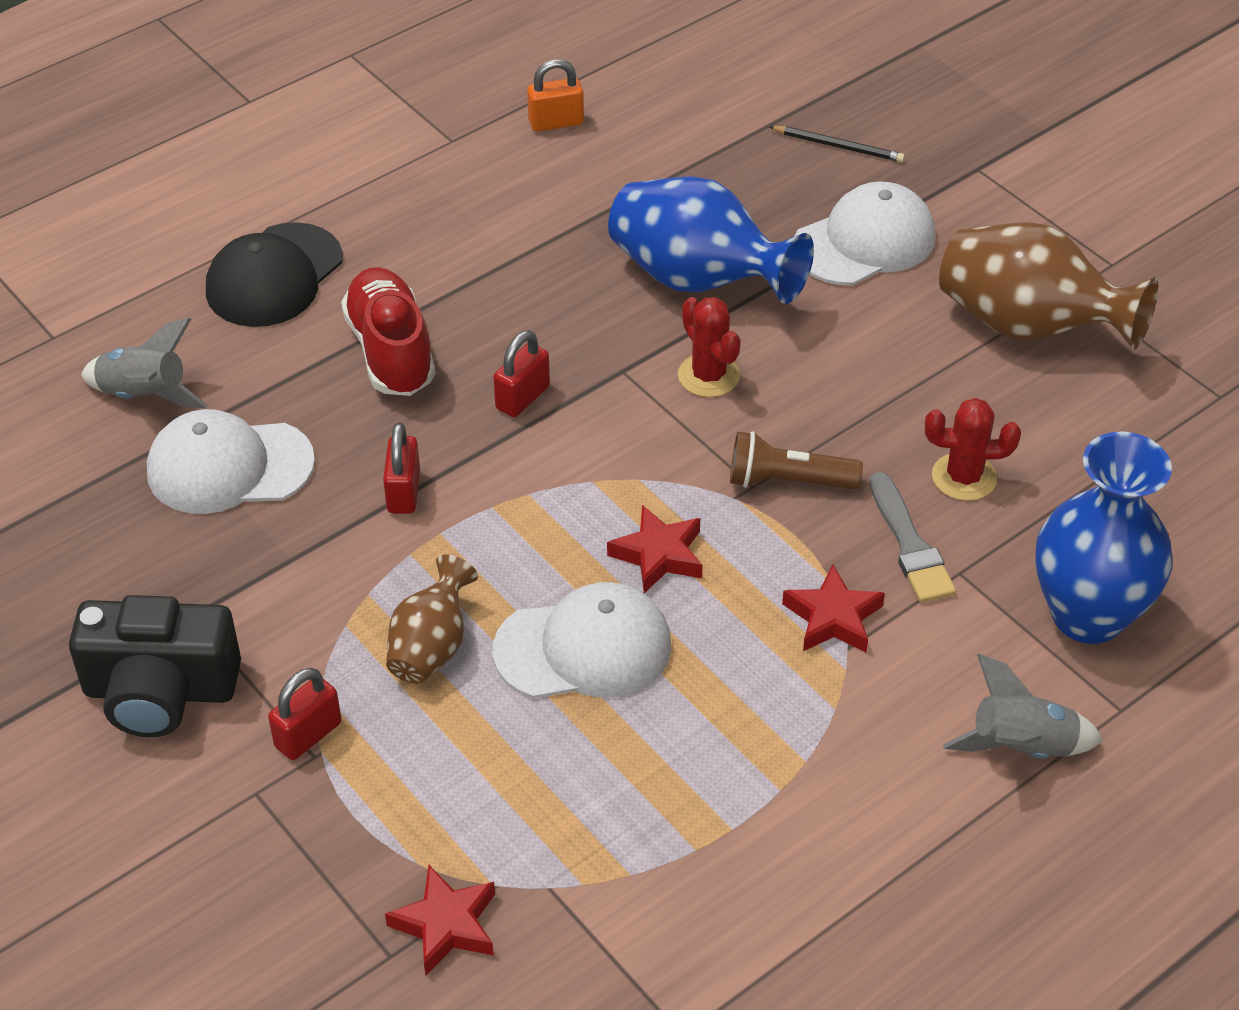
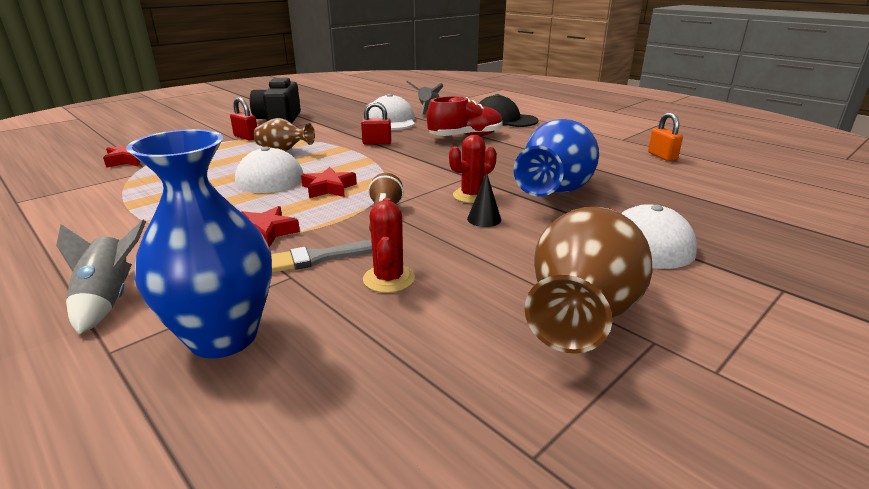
camera: 85 degrees right, 20 degrees down
red padlock [493,330,550,417] -> none
black pencil [769,126,905,162] -> none
none -> black cone [467,172,501,227]

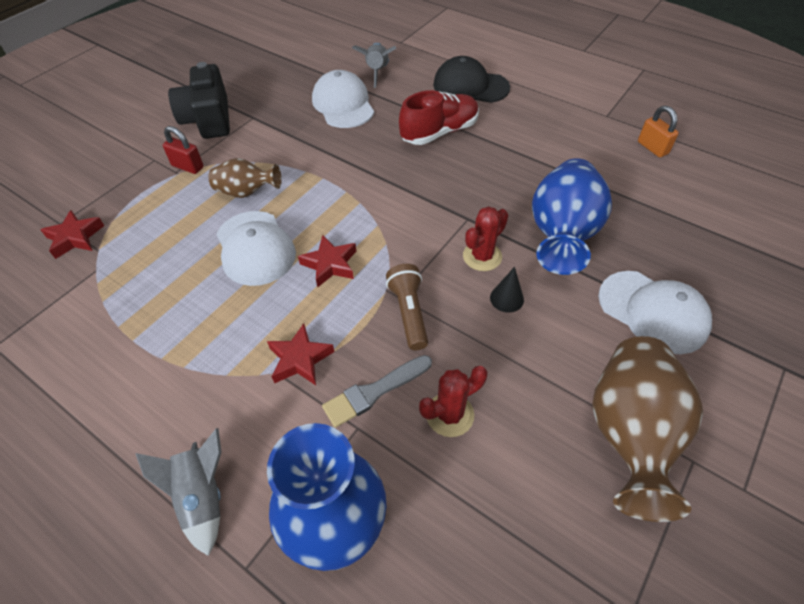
camera: 10 degrees left, 25 degrees up
red padlock [361,102,391,145] -> none
red cactus [363,198,415,293] -> red cactus turned 75 degrees clockwise [419,366,487,437]

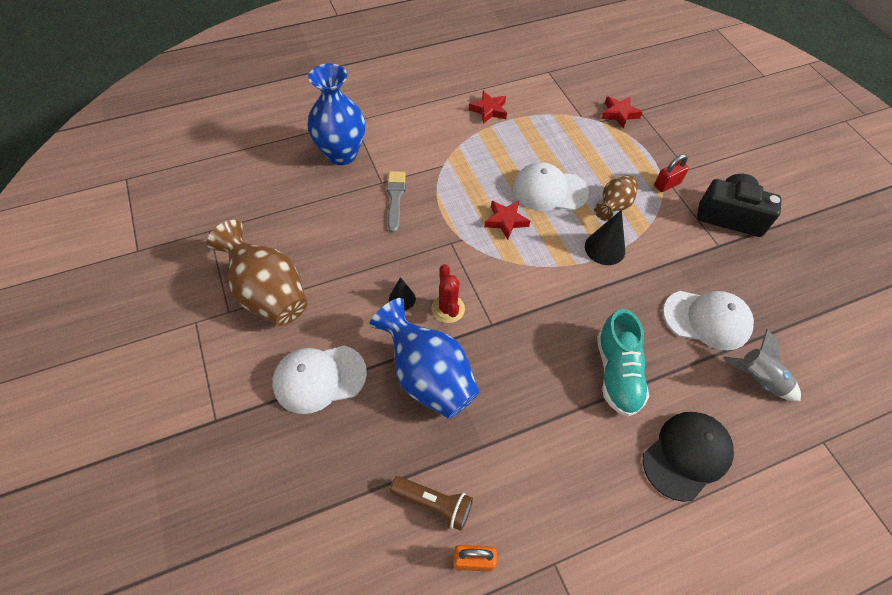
camera: 120 degrees right, 5 degrees up
grey rocket [136,428,221,556] -> none
red star [267,324,334,385] -> red star moved to [468,91,507,124]
brown flashlight [386,264,428,350] -> brown flashlight moved to [390,476,473,531]
red shoe [399,90,479,145] -> turquoise shoe [597,309,649,417]
red cactus [419,366,487,437] -> none
none -> black cone [585,210,625,265]

